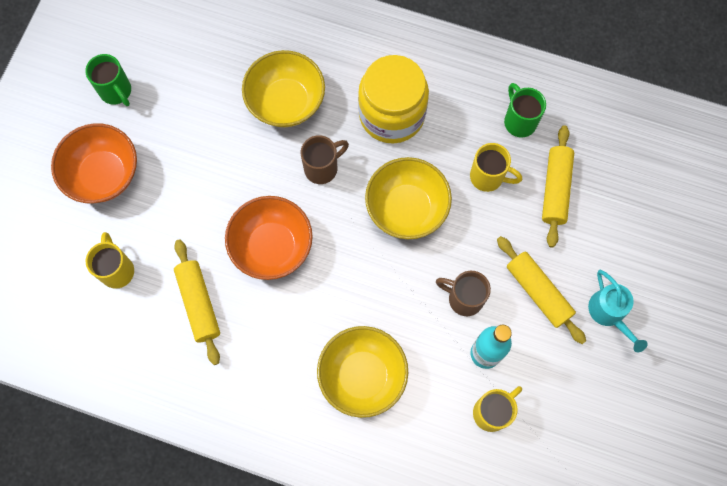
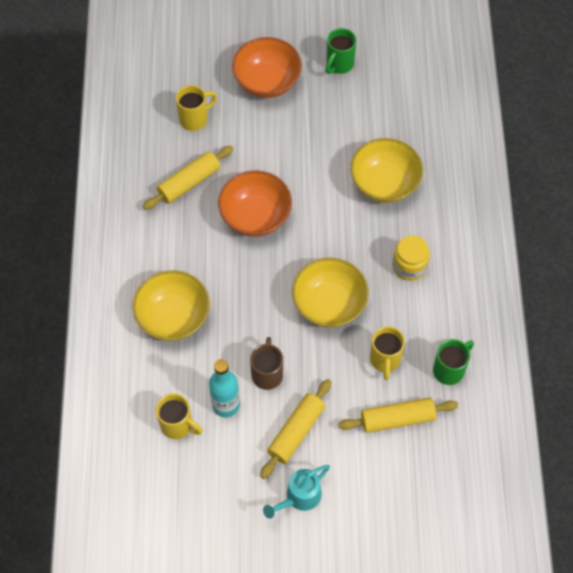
camera: 70 degrees right, 10 degrees down
brown mug [301,135,349,184] -> none
yellow jar [358,55,429,143] -> yellow jar [392,235,430,281], size x0.57

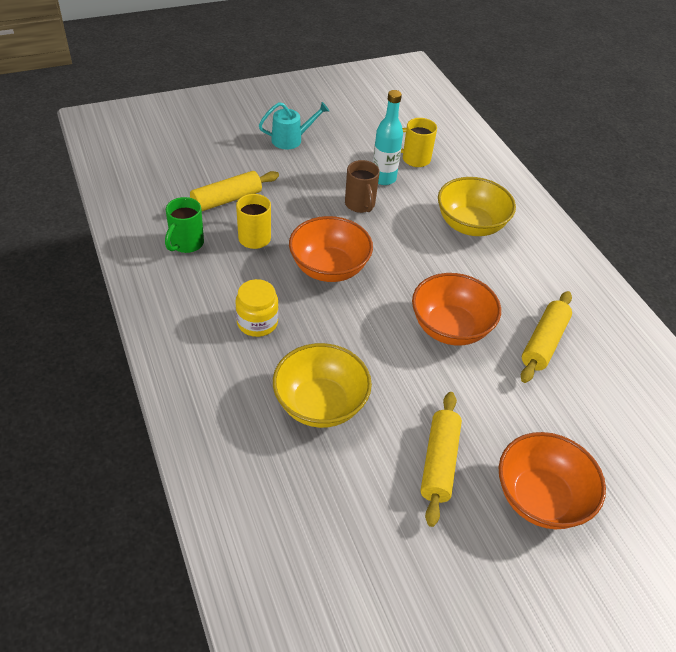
camera: 155 degrees right, 15 degrees down
yellow mug [176,85,217,131] -> none
yellow rolling pin [260,379,331,479] -> yellow rolling pin moved to [421,392,462,527]
turquoise watering can [263,465,330,519] -> turquoise watering can turned 45 degrees clockwise [259,102,329,149]
yellow bowl [292,258,369,328] -> orange bowl [289,216,373,282]
green mug [326,28,356,74] -> none

